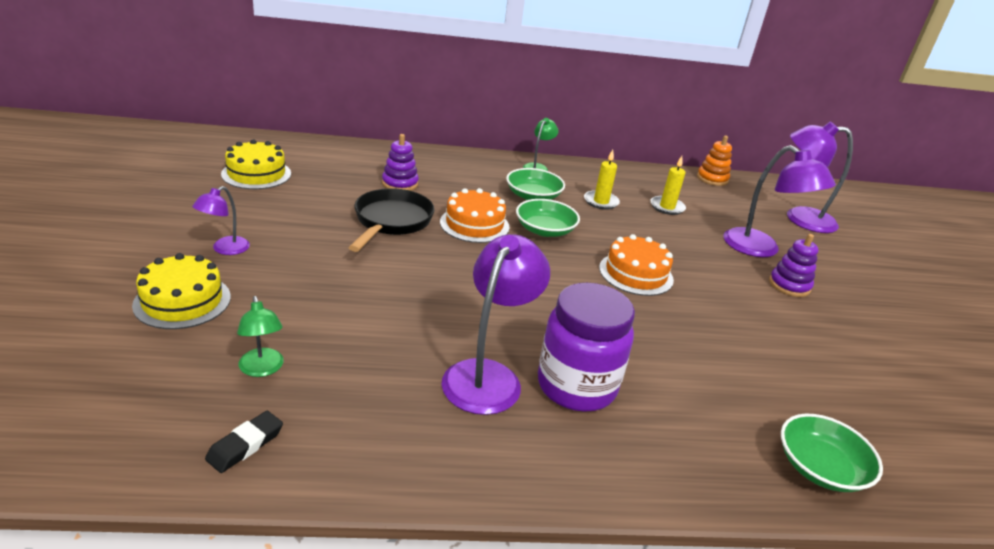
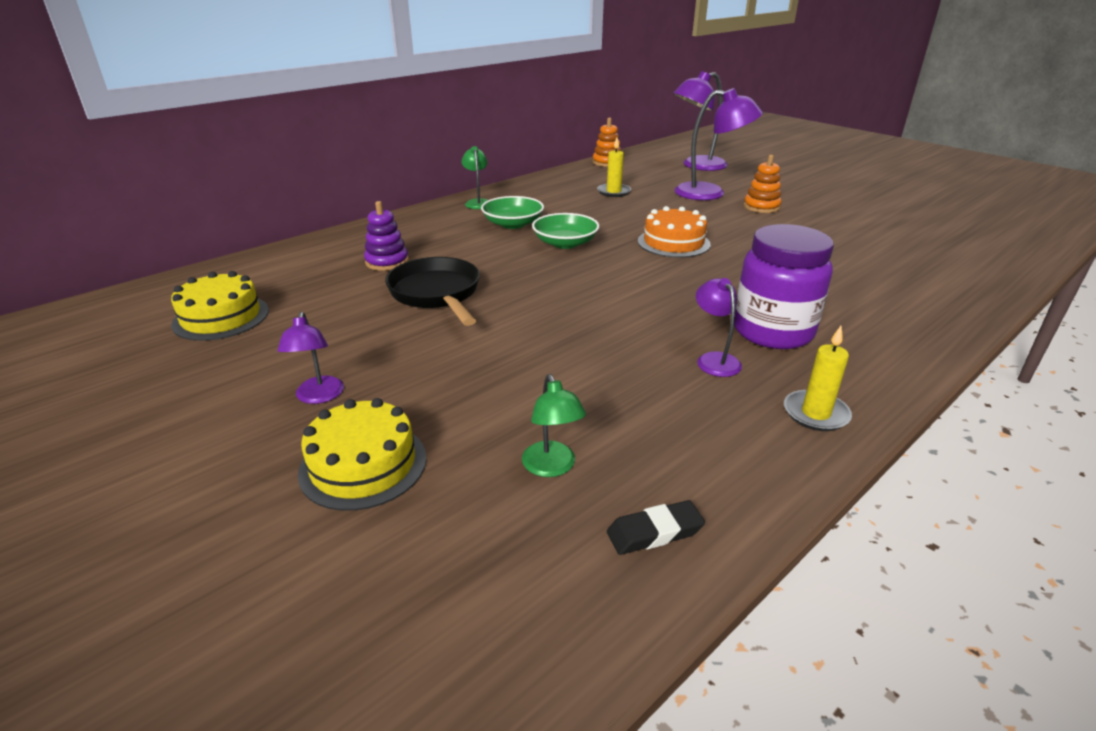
camera: 35 degrees left, 0 degrees up
black eraser [205,411,283,473] -> black eraser turned 75 degrees clockwise [607,500,705,555]
green lamp [237,296,284,377] -> green lamp turned 45 degrees clockwise [522,374,586,477]
orange cake [440,188,509,243] -> none
purple lamp [442,234,550,415] -> purple lamp [696,278,742,377], size x0.53
yellow candle [584,150,620,210] -> yellow candle moved to [784,326,852,431]
purple stacking toy [769,234,819,297] -> orange stacking toy [744,155,782,213]
green bowl [781,414,883,492] -> none

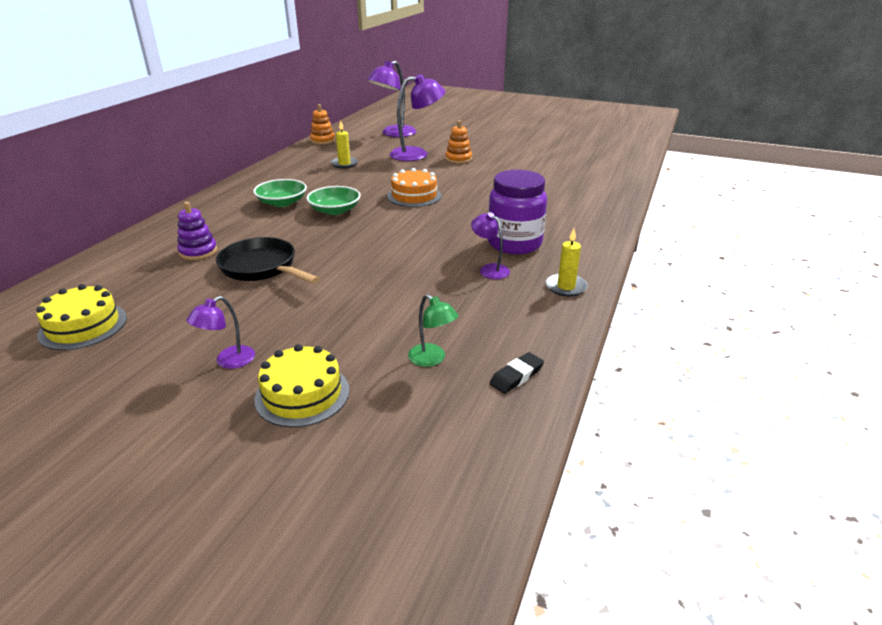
camera: 25 degrees left, 0 degrees up
purple lamp [278,312,344,404] -> purple lamp turned 75 degrees clockwise [186,296,255,369]
green lamp [462,146,488,209] -> none

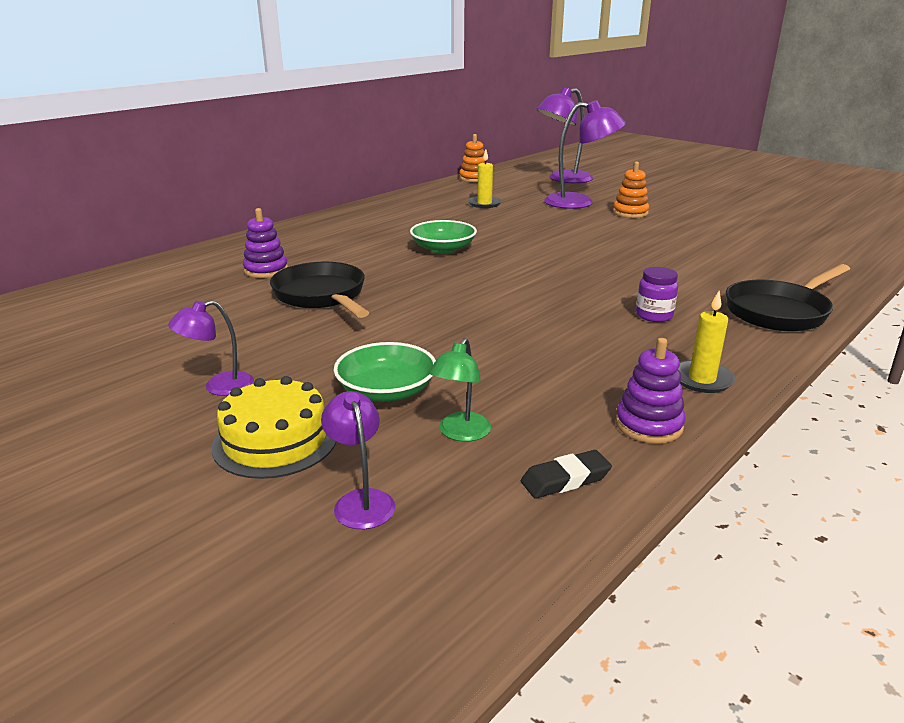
camera: 20 degrees right, 5 degrees down
yellow cake [36,284,127,350] -> none
green bowl [253,179,307,207] -> green bowl moved to [334,342,436,402]
orange cake [387,168,442,207] -> none
green lamp [408,294,458,367] -> green lamp turned 45 degrees clockwise [429,338,491,442]
purple lamp [471,212,510,279] -> purple lamp moved to [321,391,395,529]
purple jar [488,170,547,254] -> purple jar [636,267,678,322], size x0.48
none -> purple stacking toy [616,338,686,444]
none -> black pan [726,264,850,331]

